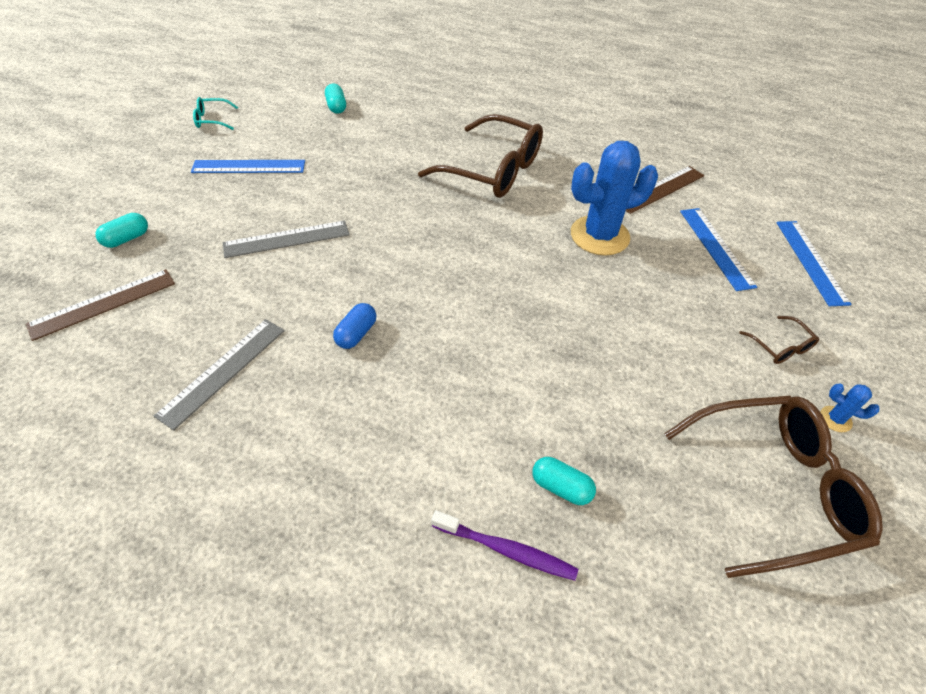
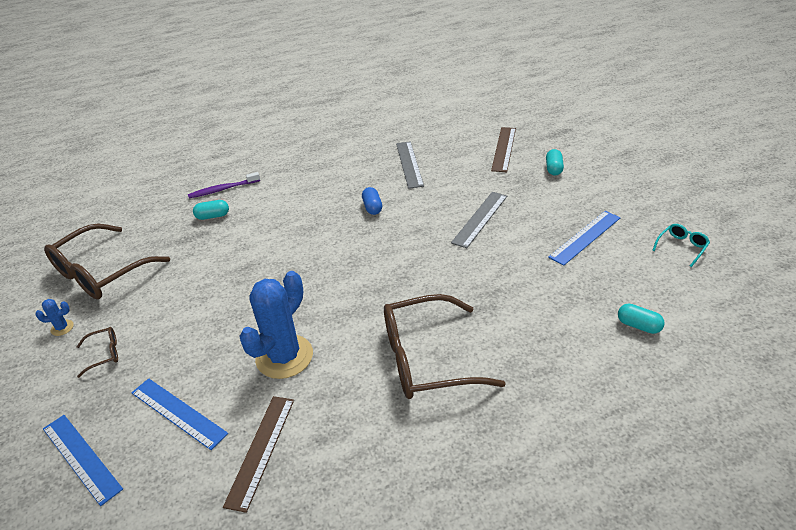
camera: 145 degrees right, 10 degrees down
brown glasses [739,316,819,364] -> brown glasses turned 135 degrees clockwise [76,327,118,378]

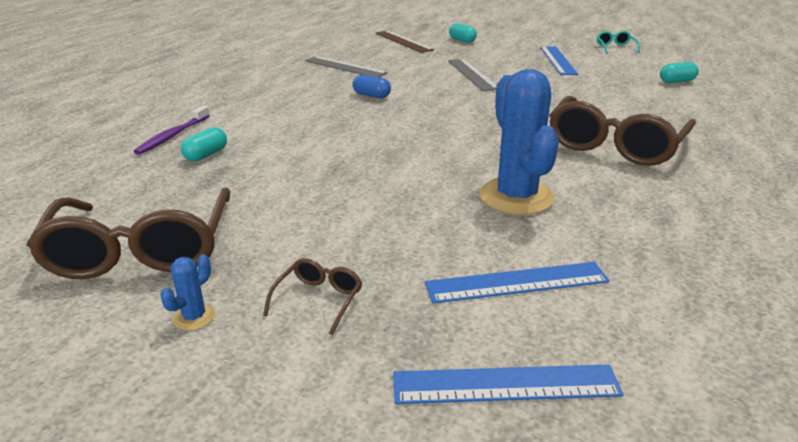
camera: 50 degrees left, 10 degrees down
brown ruler [223,396,294,513] -> none

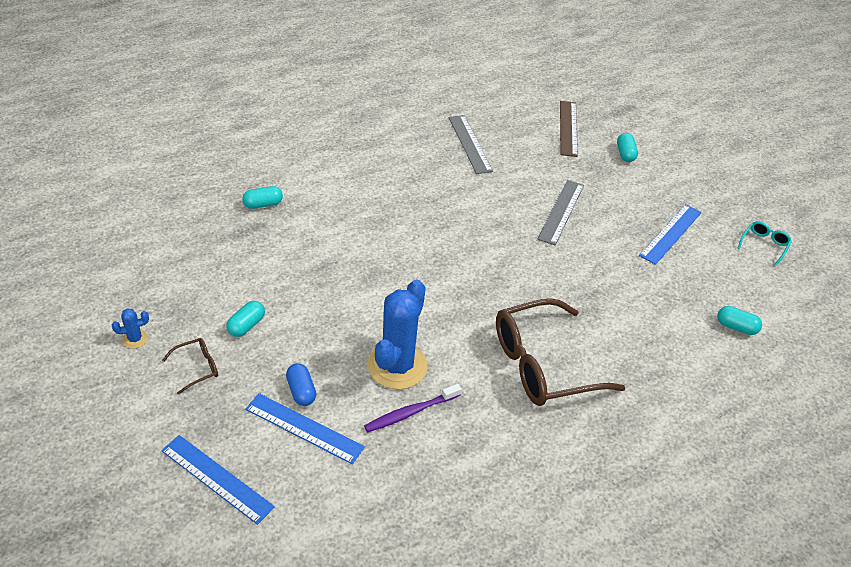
camera: 35 degrees right, 15 degrees up
brown glasses [27,188,230,279] -> none
purple toothbrush [133,106,210,155] -> purple toothbrush moved to [364,384,461,433]
blue capsule [352,74,391,98] -> blue capsule moved to [286,363,316,406]
none -> turquoise capsule [226,301,265,337]

